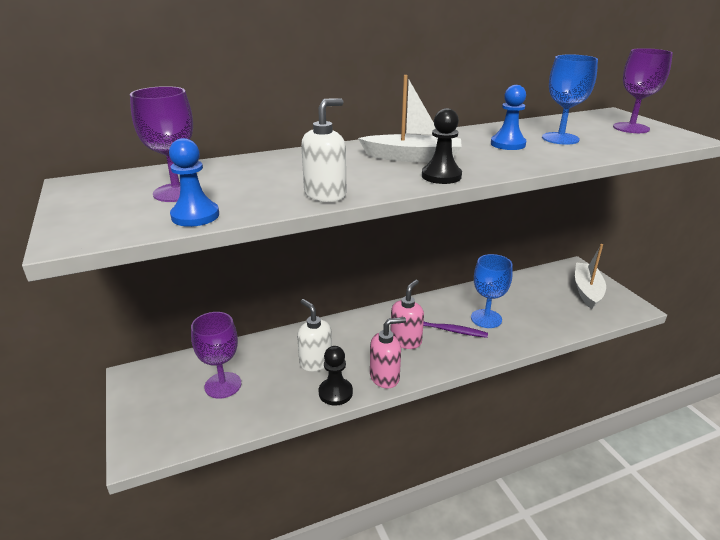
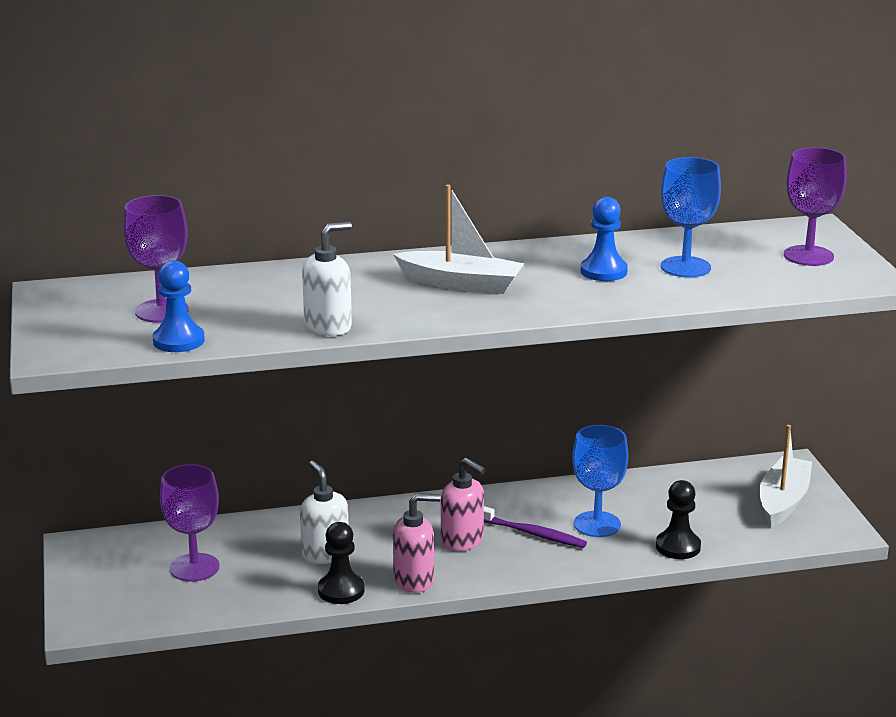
camera: 10 degrees right, 5 degrees down
pink soap dispenser [390,280,424,349] -> pink soap dispenser turned 90 degrees clockwise [441,458,485,551]
black pawn [422,108,462,184] -> black pawn moved to [656,480,701,559]

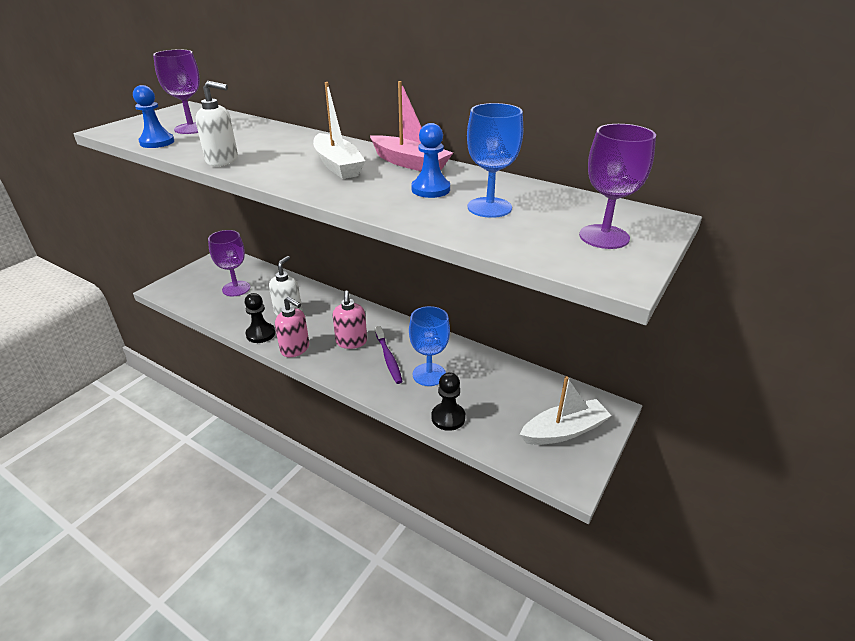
camera: 45 degrees right, 10 degrees up
none -> pink boat [370,81,453,171]

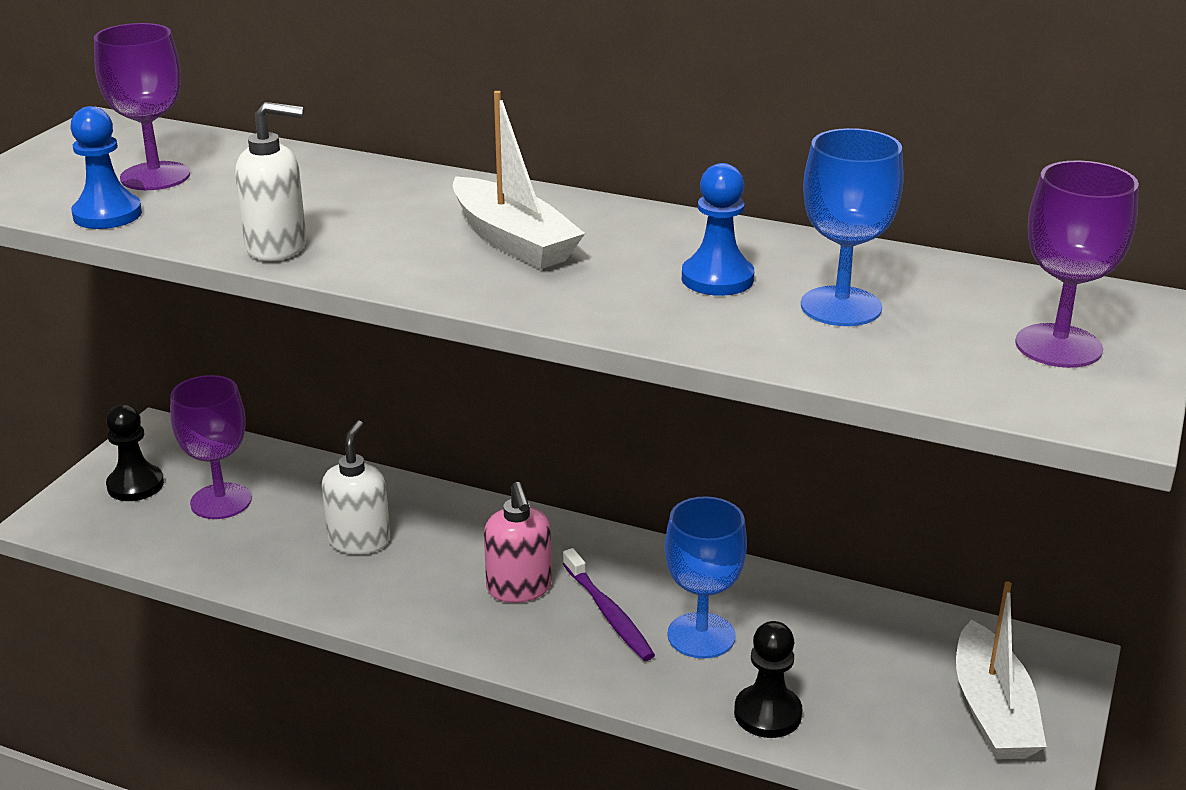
camera: 10 degrees left, 5 degrees down
black pawn [245,293,275,343] -> black pawn moved to [106,404,164,501]
pink soap dispenser [275,296,309,357] -> none
pink boat [370,81,453,171] -> none
white boat [519,376,612,445] -> white boat turned 120 degrees clockwise [956,581,1047,759]

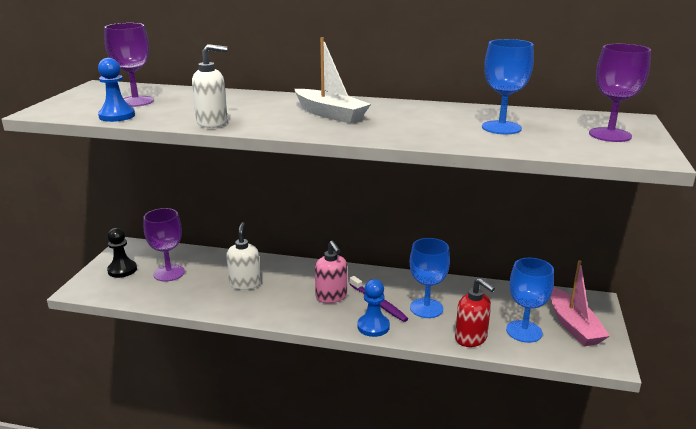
camera: 10 degrees left, 5 degrees down
blue pawn [682,163,754,296] -> blue pawn moved to [357,279,390,337]
black pawn [734,621,802,738] -> red soap dispenser [455,278,495,347]
white boat [956,581,1047,759] -> pink boat [550,260,610,346]
none -> blue goblet [506,258,554,343]

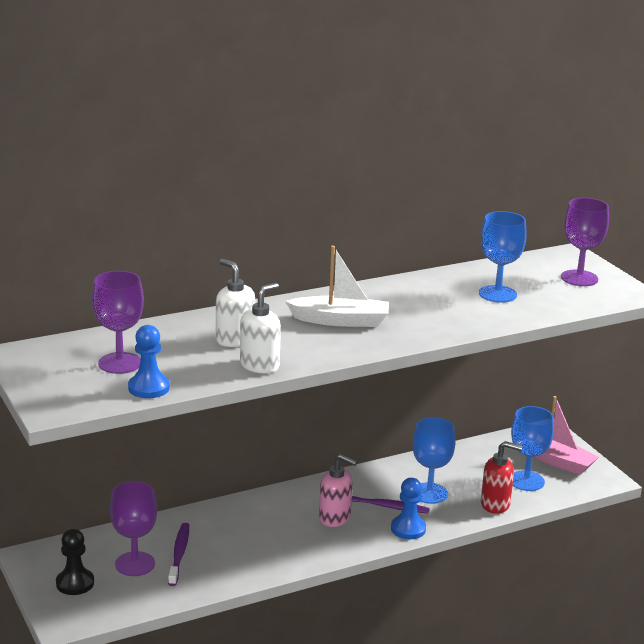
camera: 40 degrees left, 0 degrees up
white soap dispenser [226,222,261,290] -> white soap dispenser moved to [216,259,255,347]
none -> purple toothbrush [168,523,189,586]

